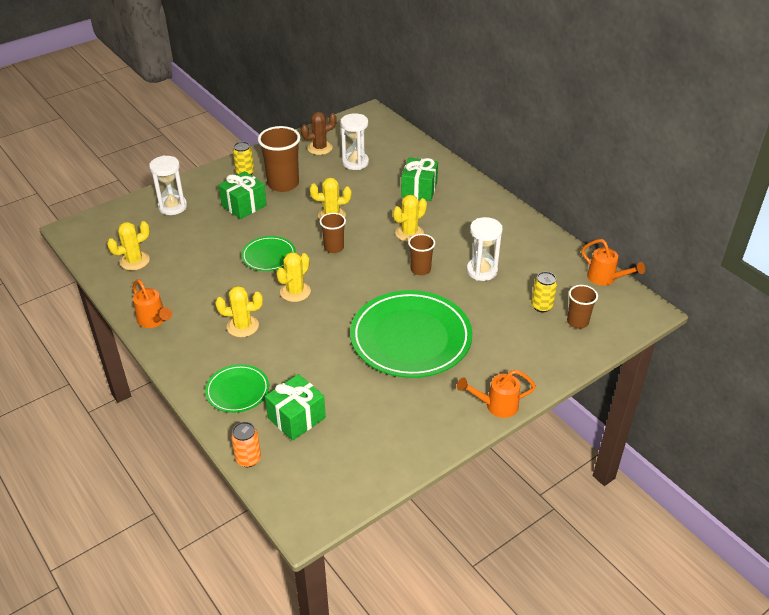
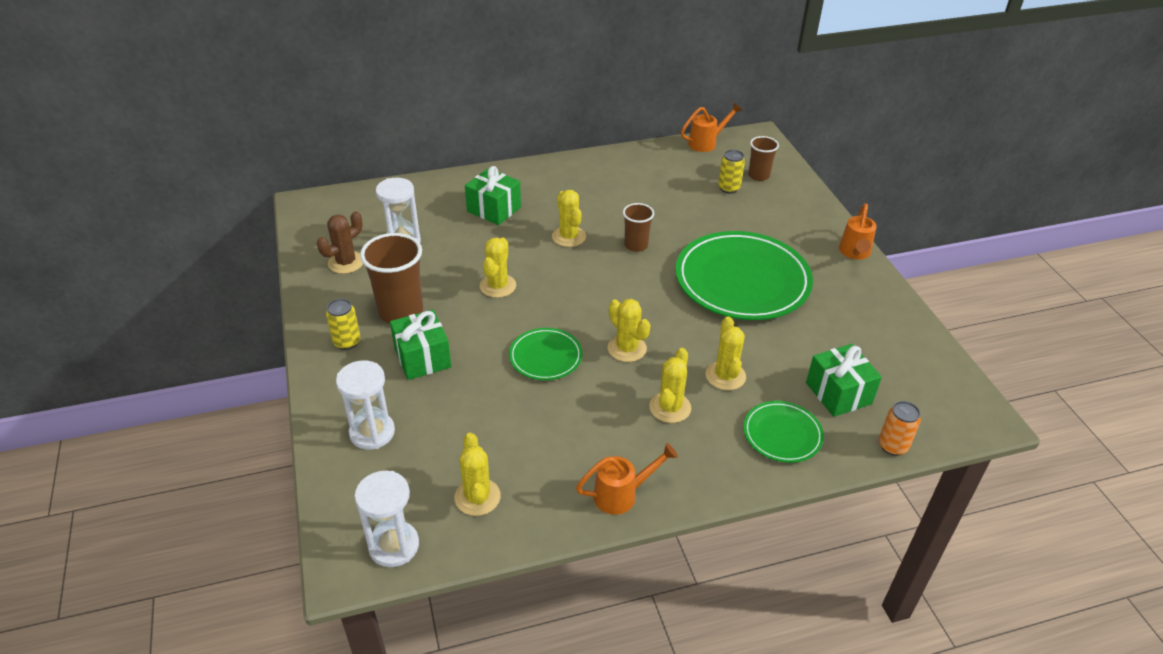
camera: 70 degrees left, 0 degrees up
brown cactus [301,112,337,155] -> brown cactus turned 45 degrees clockwise [317,211,363,274]
brown cup [320,213,346,253] -> none
white hourglass [467,217,503,281] -> white hourglass moved to [355,471,419,567]
none -> yellow cactus [706,316,746,390]

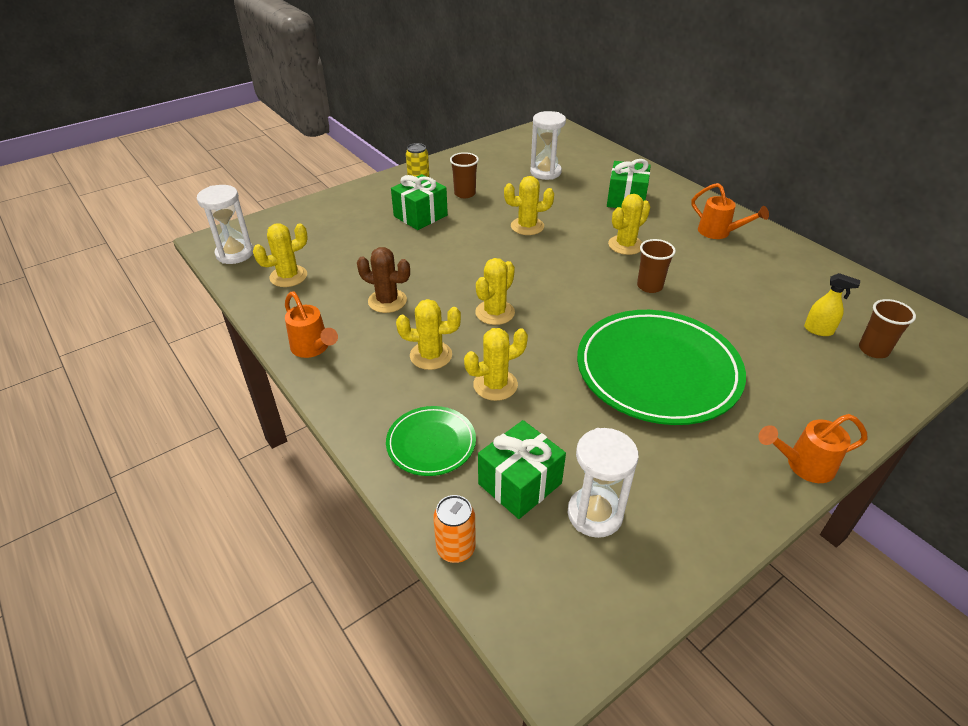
camera: 70 degrees right, 0 degrees up
brown cactus [317,211,363,274] -> brown cactus moved to [357,247,410,313]
white hourglass [336,360,395,450] -> white hourglass moved to [568,428,639,538]
brown cup [360,233,423,324] -> brown cup [450,152,479,198], size x0.58
green plate [509,328,582,380] -> none
orange watering can [681,103,742,152] -> orange watering can moved to [691,183,769,239]
yellow can [718,150,745,194] -> yellow spray bottle [804,273,860,336]

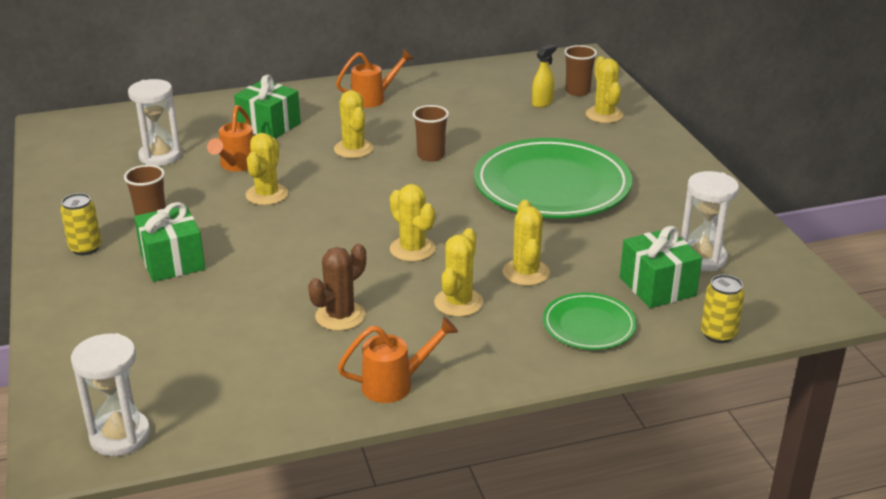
camera: 70 degrees left, 10 degrees down
yellow cactus [253,223,308,287] -> yellow cactus moved to [586,56,623,123]
orange can [433,495,476,563] -> yellow can [701,275,744,343]
orange watering can [758,414,868,483] -> orange watering can moved to [207,105,254,172]

